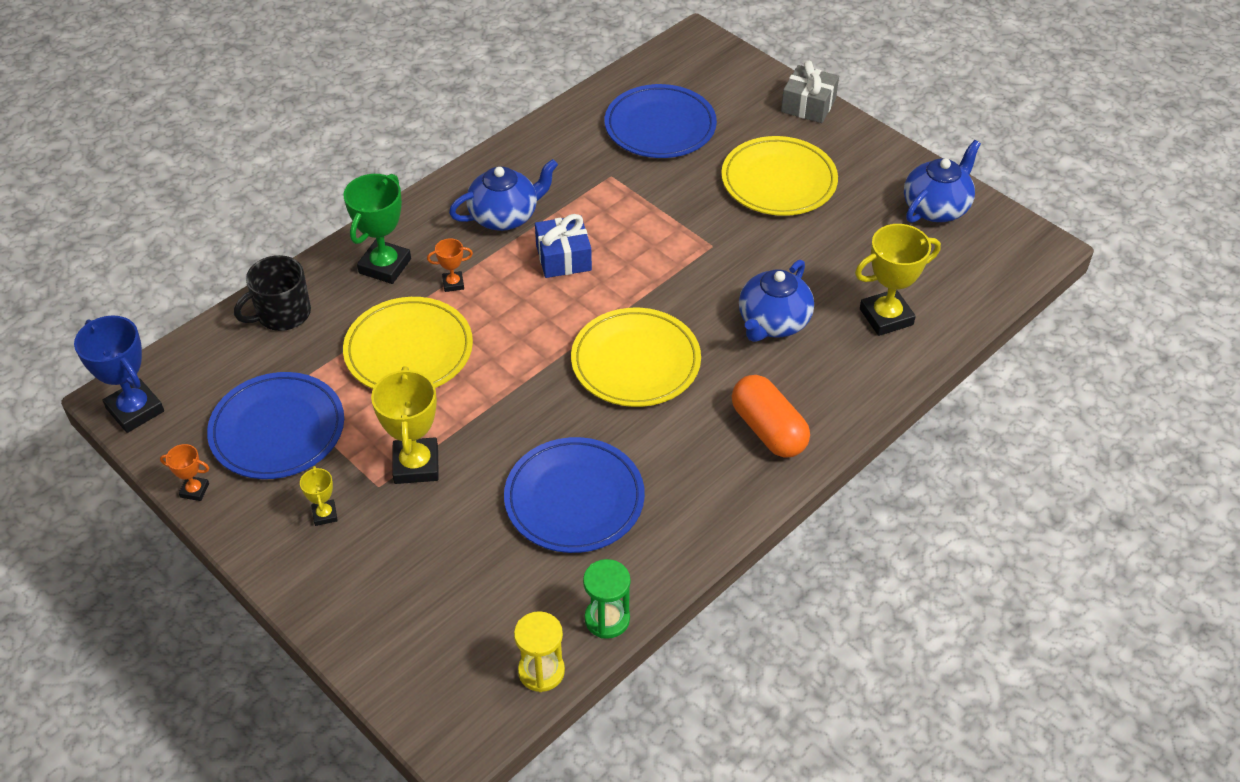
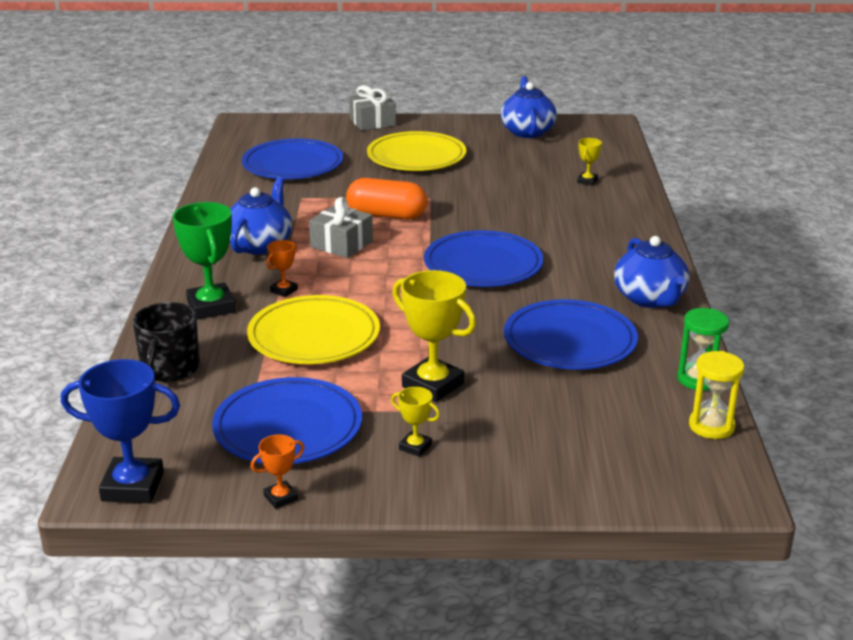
camera: 45 degrees left, 20 degrees down
blue gift [535,214,592,278] -> grey gift [309,197,373,258]
yellow plate [571,308,701,407] -> blue plate [424,230,544,287]
orange capsule [732,375,810,458] -> orange capsule moved to [346,178,427,220]
blue teapot [739,260,814,342] -> blue teapot moved to [614,236,689,308]
yellow trophy [855,224,941,336] -> yellow trophy [577,138,602,186], size x0.50

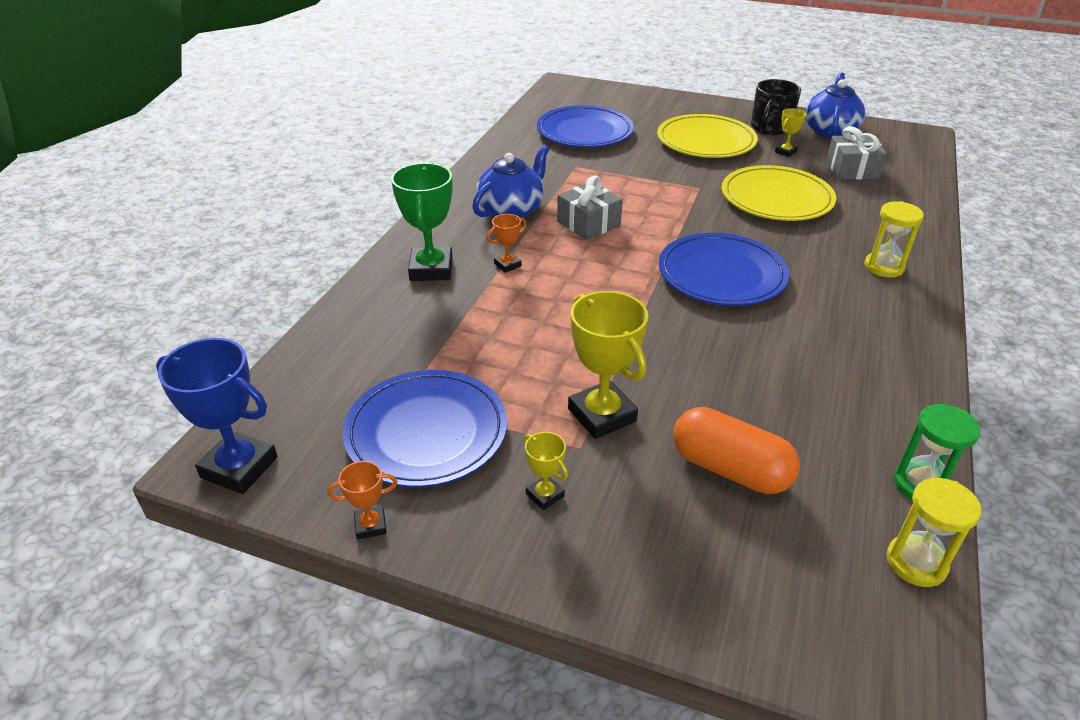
camera: 20 degrees right, 10 degrees up
black mug [133,302,200,382] -> black mug moved to [751,79,801,135]
yellow plate [247,295,380,364] -> yellow plate moved to [722,165,836,221]
orange capsule [346,178,427,220] -> orange capsule moved to [673,407,800,494]
grey gift [349,85,396,131] -> grey gift moved to [826,126,887,180]
blue plate [504,299,638,370] -> none
yellow trophy [577,138,602,186] -> yellow trophy moved to [775,108,806,157]
blue teapot [614,236,689,308] -> none
none -> yellow hourglass [864,201,924,278]

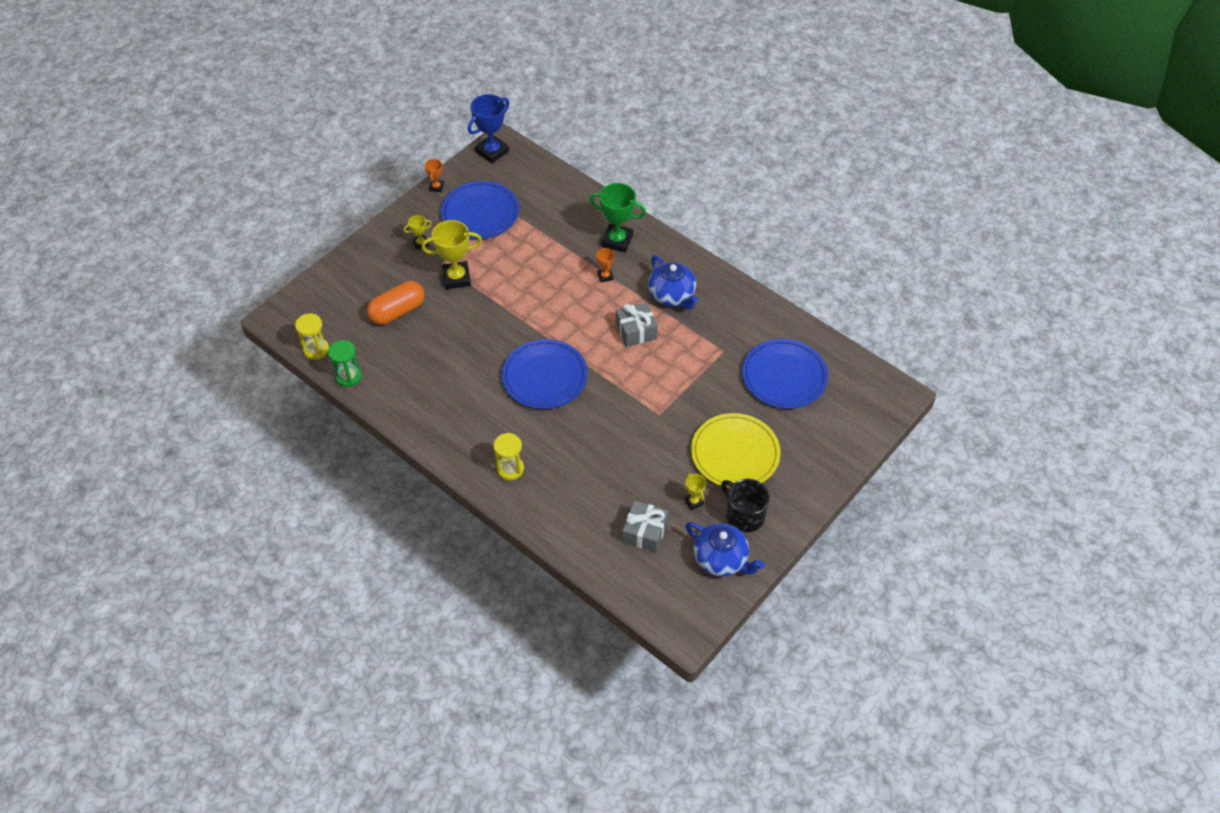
camera: 110 degrees right, 15 degrees up
yellow plate [722,165,836,221] -> none

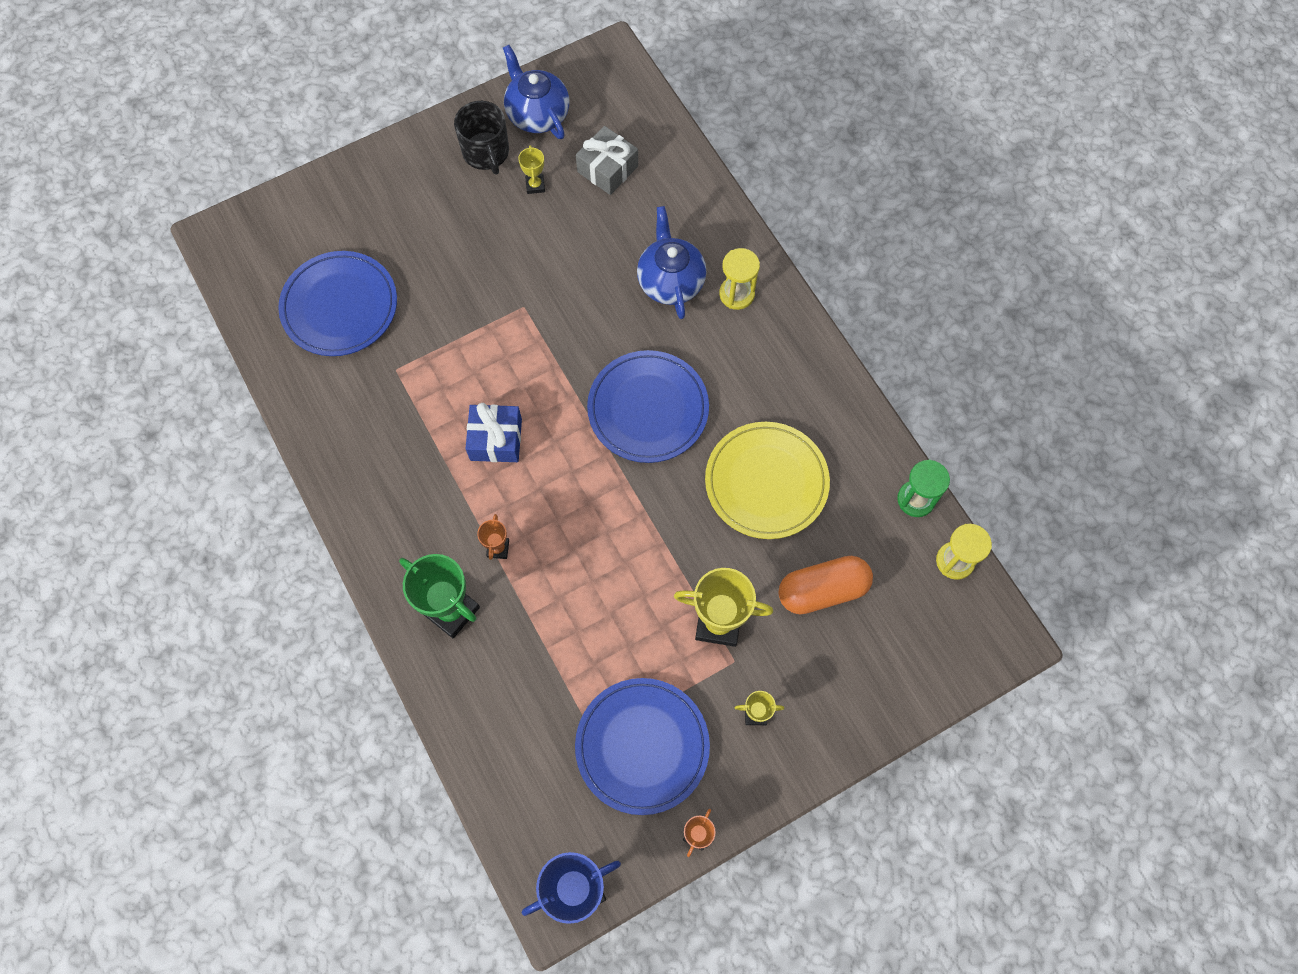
camera: 160 degrees left, 15 degrees up
grey gift [616,302,658,347] -> blue gift [465,403,522,462]
blue teapot [648,255,698,310] -> blue teapot moved to [637,206,707,319]
yellow plate [691,413,781,488] -> yellow plate moved to [705,422,830,539]

